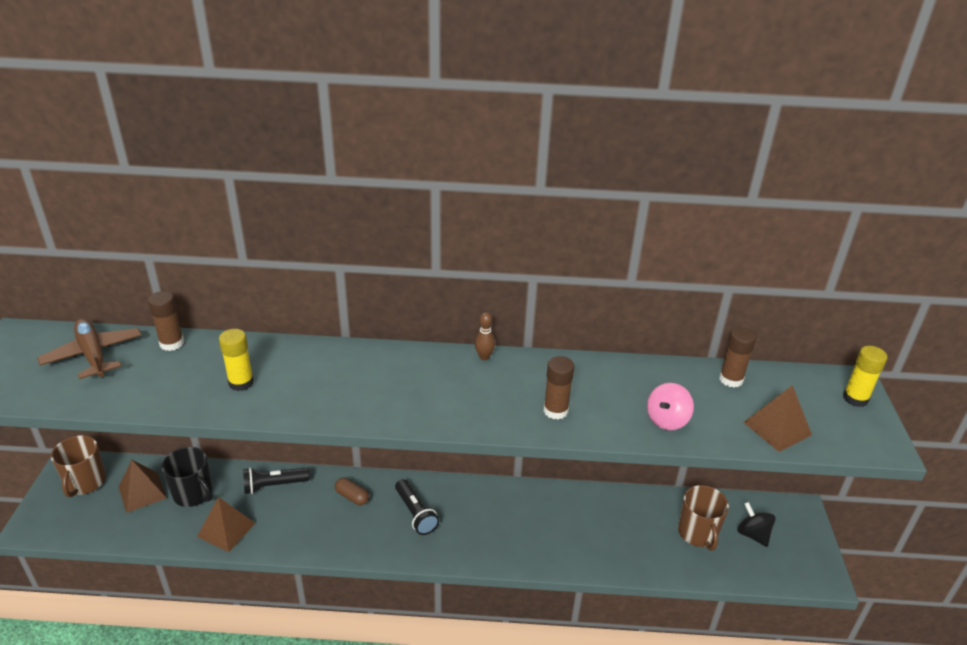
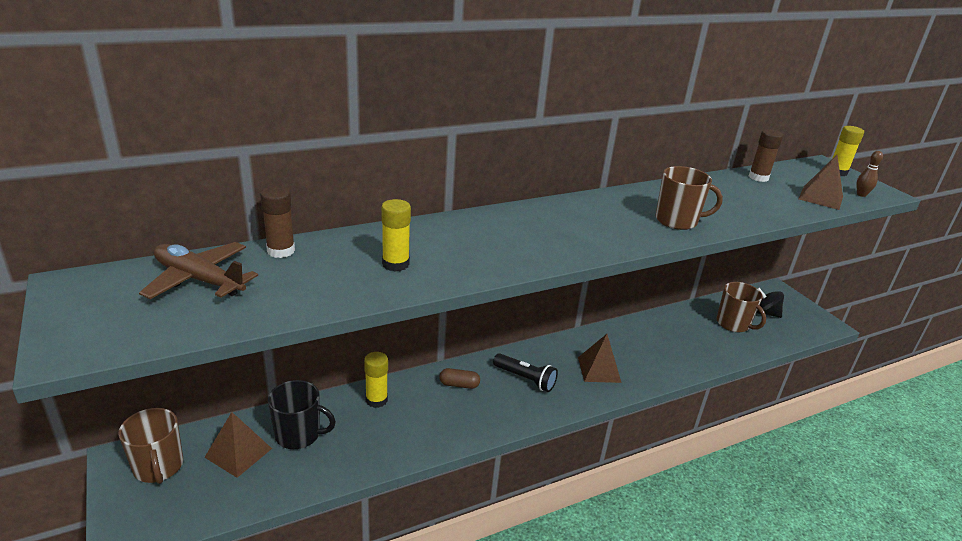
camera: 30 degrees left, 5 degrees down
brown pyramid [197,497,255,552] -> brown pyramid moved to [578,334,622,383]
black flashlight [243,467,310,494] -> yellow glue stick [364,352,388,408]
brown bowling pin [475,313,495,360] -> brown bowling pin moved to [856,151,883,197]
brown glue stick [543,356,574,420] -> brown mug [656,166,723,230]
pink spinning top [647,383,694,430] -> none

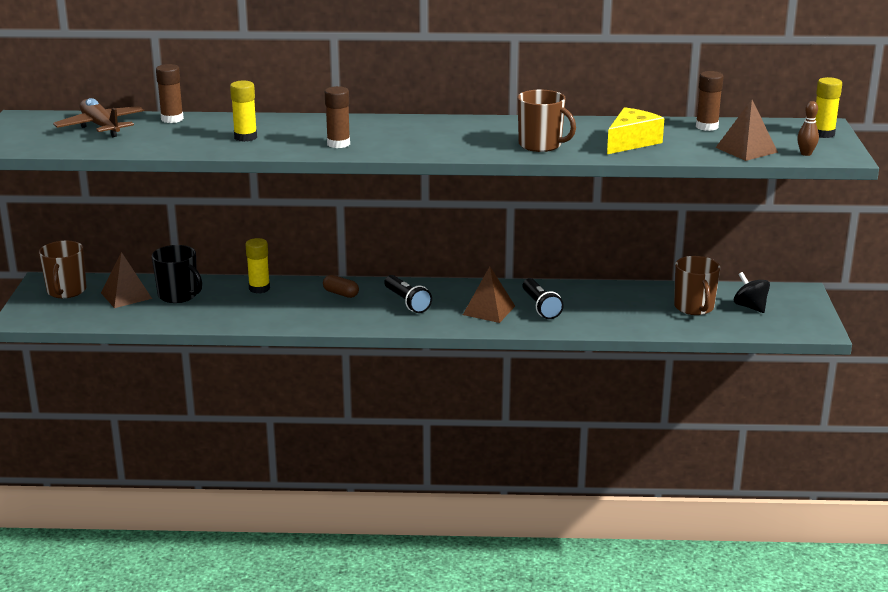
camera: 30 degrees right, 5 degrees down
none -> brown glue stick [325,86,350,148]
none -> black flashlight [522,278,564,319]
none -> yellow cheese [607,107,664,154]

